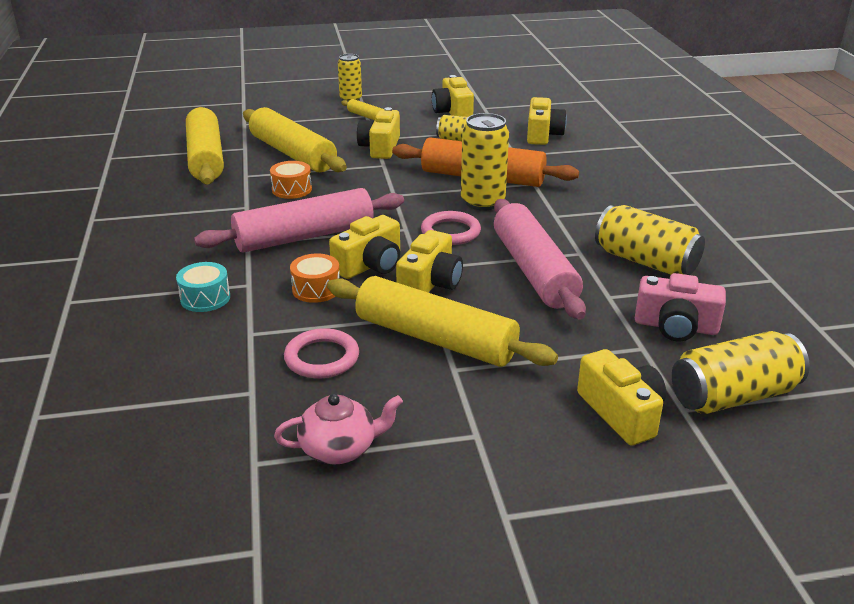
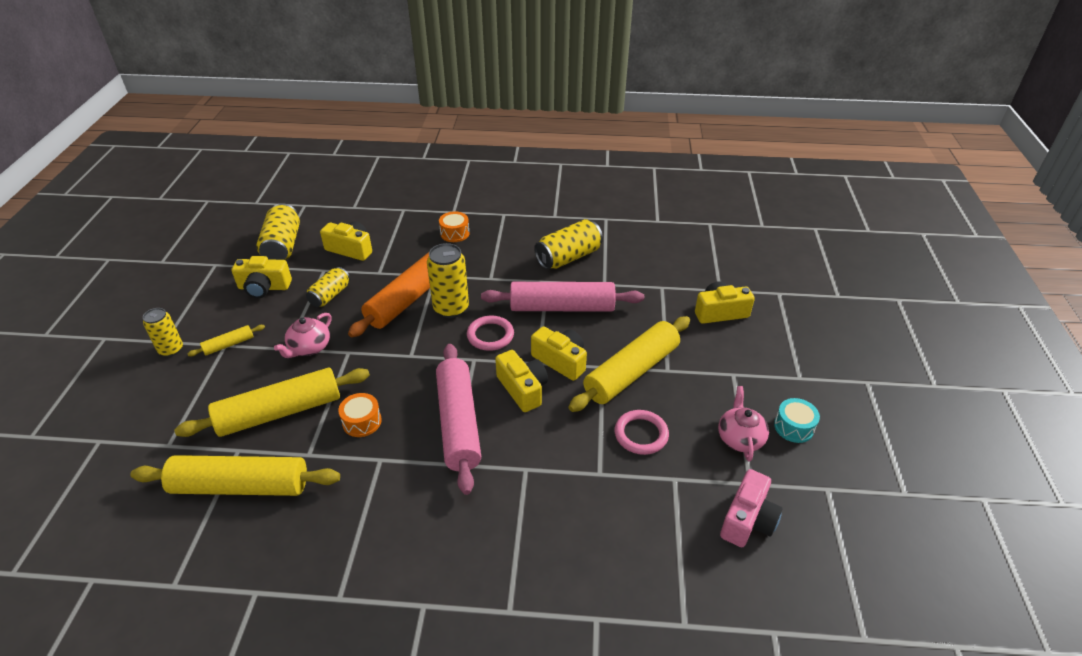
camera: 75 degrees left, 10 degrees up
turquoise drum [176,262,230,312] -> turquoise drum moved to [774,398,820,443]
orange drum [290,253,340,303] -> orange drum moved to [439,211,470,242]
yellow camera [357,107,400,159] -> pink teapot [274,313,332,358]
pink camera [635,273,726,342] -> pink camera moved to [720,469,783,547]
yellow can [672,331,810,414] -> yellow can moved to [256,203,300,260]

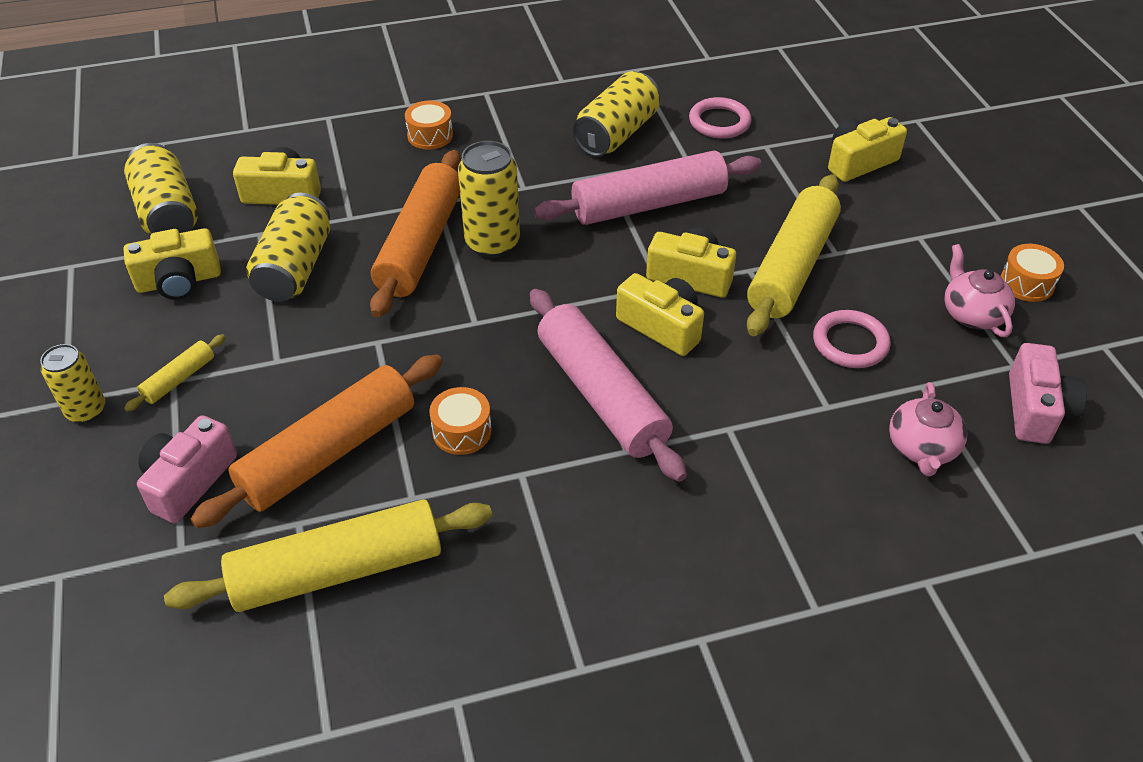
camera: 20 degrees left, 5 degrees up
yellow rolling pin [174,368,370,437] -> orange rolling pin [191,355,443,528]
pink teapot [274,313,332,358] -> pink teapot moved to [889,382,967,476]
yellow can [306,267,350,307] -> yellow can [246,193,330,302], size x1.56
pink ring [467,316,514,351] -> pink ring moved to [689,97,752,139]
turquoise drum [774,398,820,443] -> orange drum [1001,244,1064,302]
none -> pink camera [137,415,237,523]

